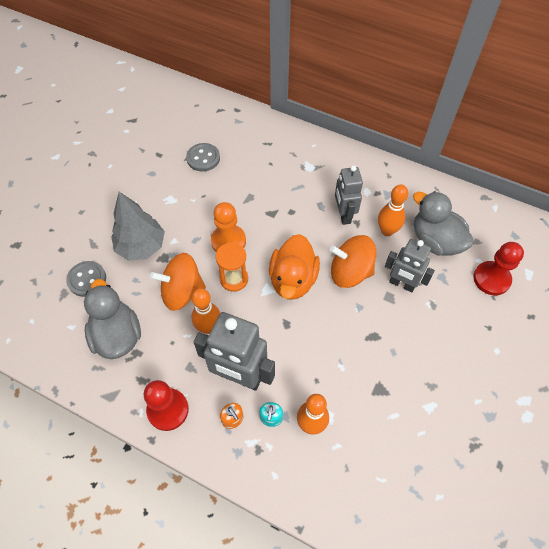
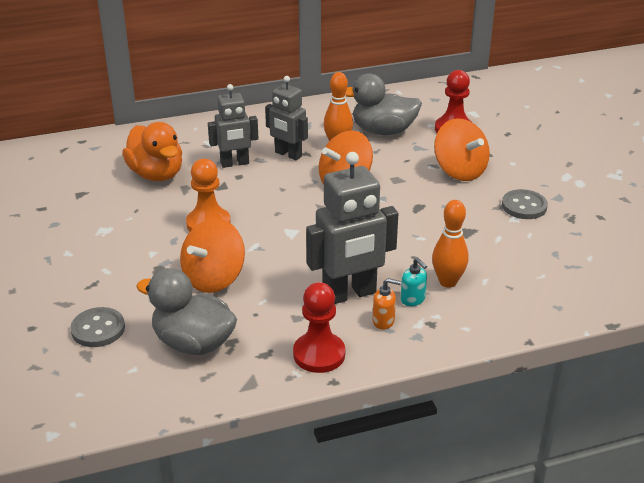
camera: 45 degrees left, 25 degrees down
grey tree [111,192,165,261] -> none
grey button [186,143,220,172] -> grey button moved to [502,189,548,219]
orange bowling pin [191,288,220,334] -> none
orange hourglass [216,242,248,292] -> none
orange duck [269,234,320,300] -> orange duck moved to [122,122,182,181]
grey robot [385,239,435,293] -> grey robot moved to [208,84,259,168]
none -> orange spinning top [434,118,490,181]

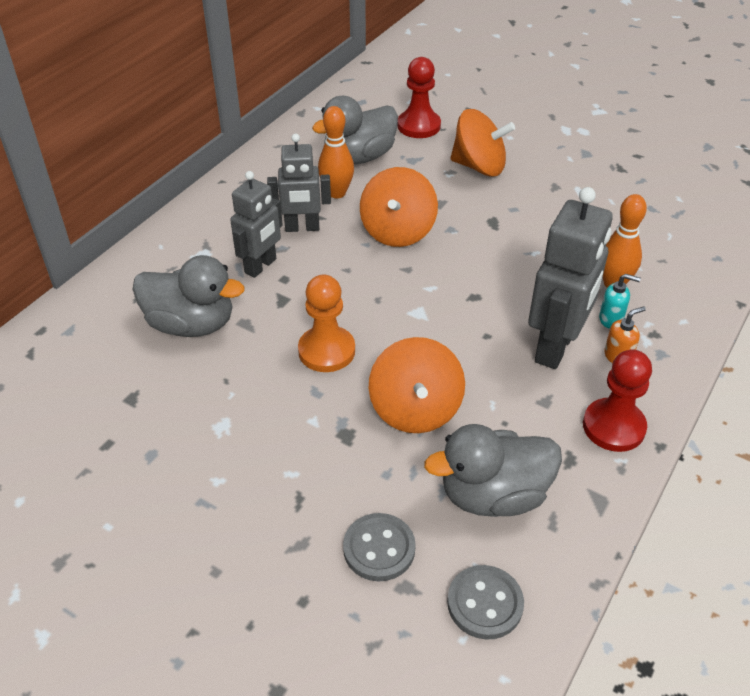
camera: 40 degrees left, 10 degrees up
orange duck [122,122,182,181] -> grey duck [132,255,245,337]
grey button [502,189,548,219] -> grey button moved to [447,565,524,639]

